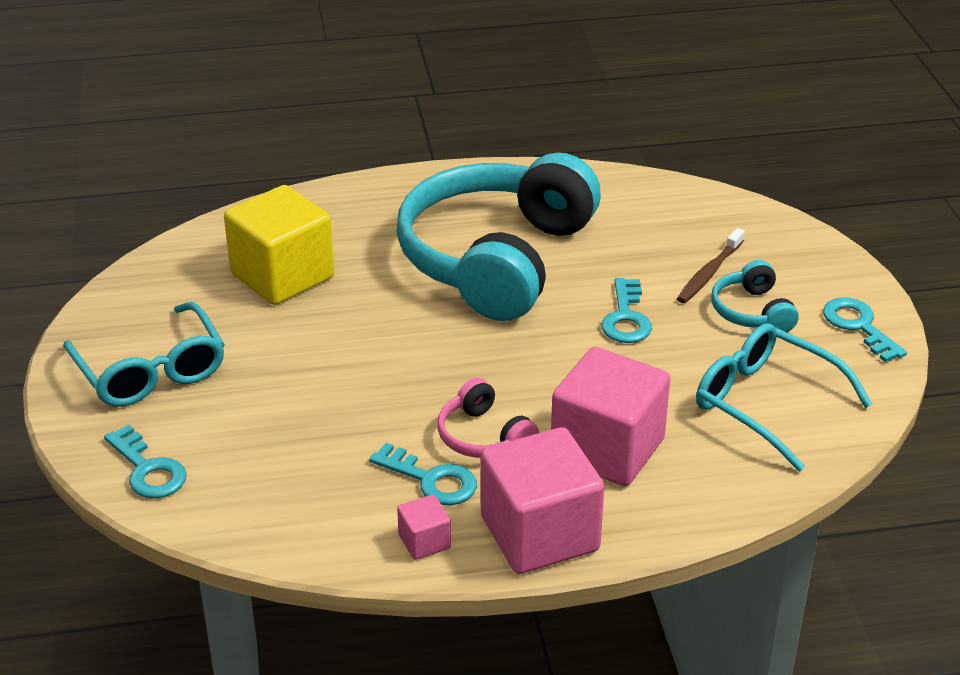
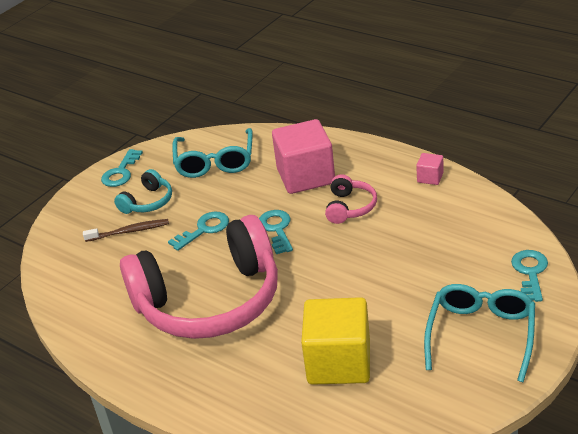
camera: 130 degrees left, 0 degrees up
turquoise key [369,443,477,505] -> turquoise key moved to [259,210,293,254]
turquoise headphones [396,152,601,321] -> pink headphones [120,215,278,339]
pink cube [481,427,604,574] -> none

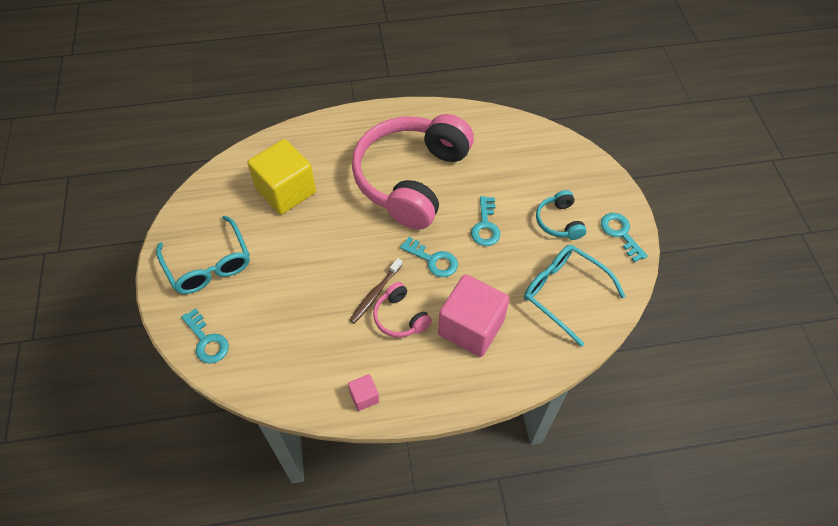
camera: 130 degrees right, 20 degrees up
brown toothbrush [83,219,169,242] -> brown toothbrush moved to [350,258,402,324]

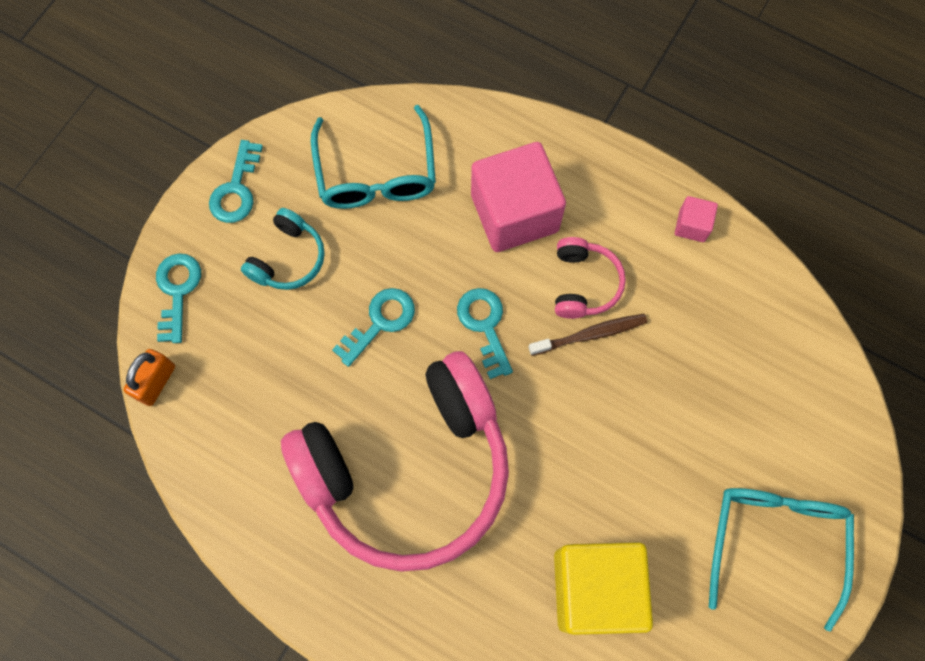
camera: 140 degrees left, 15 degrees up
turquoise key [181,308,229,364] -> turquoise key moved to [156,253,201,343]
none -> orange padlock [124,349,175,406]

